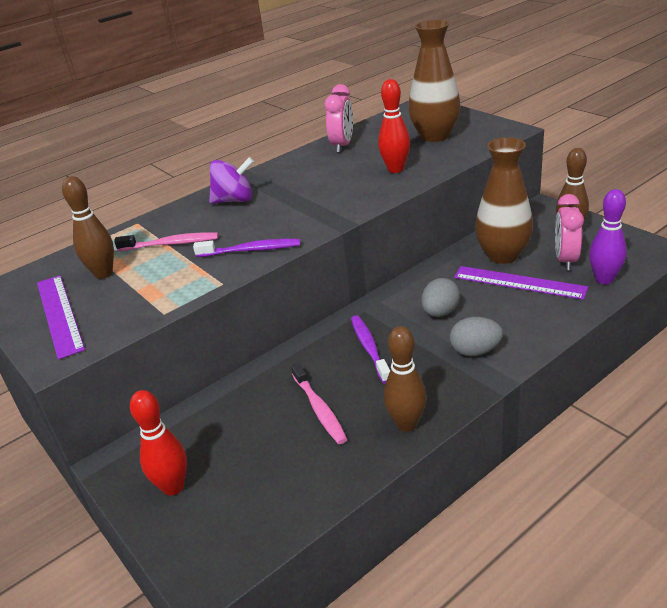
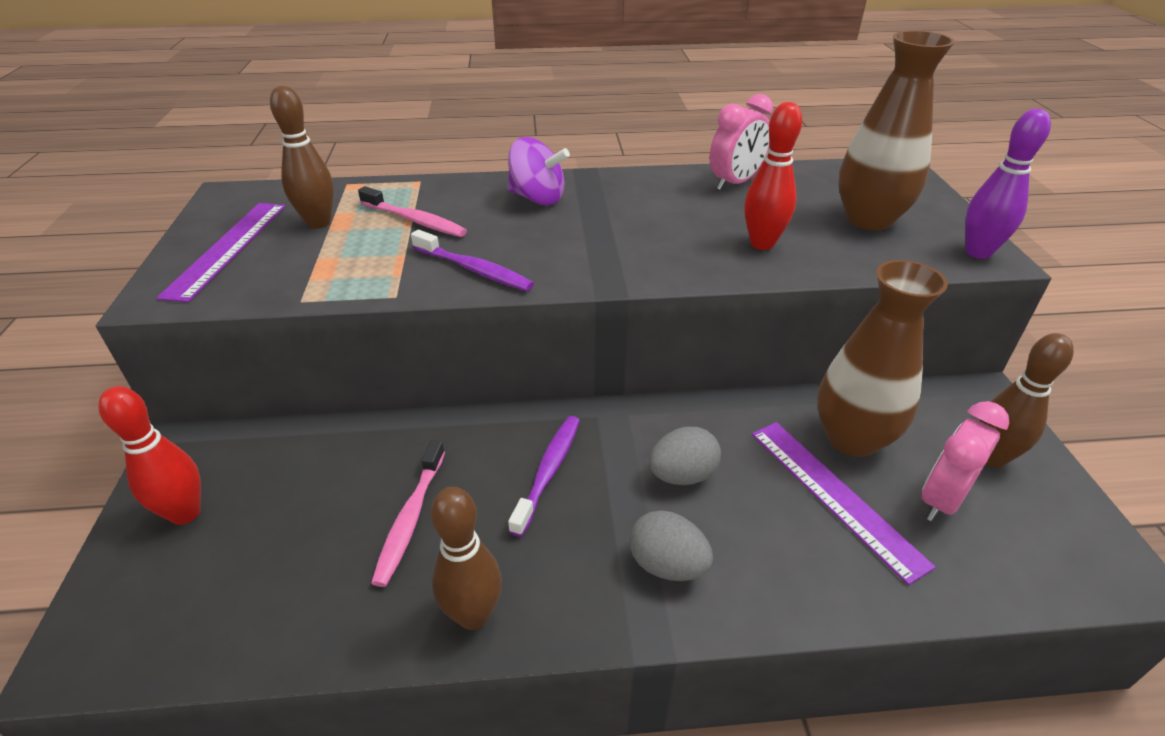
camera: 30 degrees right, 5 degrees up
purple bowling pin [589,189,627,284] -> purple bowling pin moved to [965,109,1051,259]

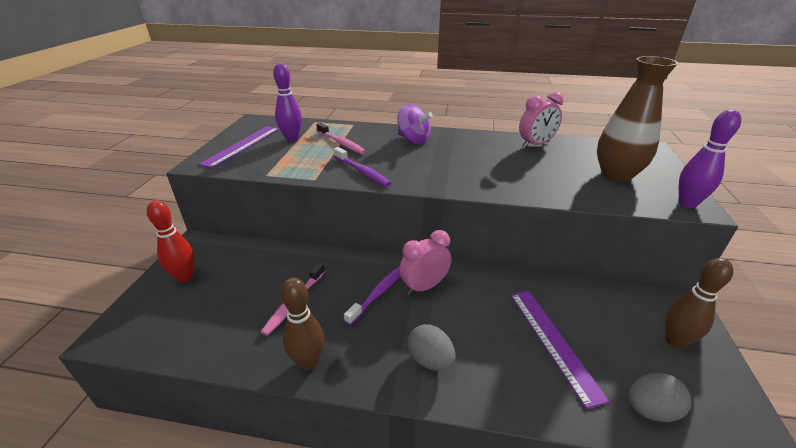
camera: 15 degrees right, 5 degrees down
brown bowling pin [270,86,334,229] -> purple bowling pin [273,63,302,142]
grey egg [649,427,721,485] -> grey egg moved to [628,373,692,422]
red bowling pin [744,102,802,250] -> none
brown vase [817,260,948,457] -> none
pink clock [922,401,1010,522] -> pink clock moved to [399,230,451,295]

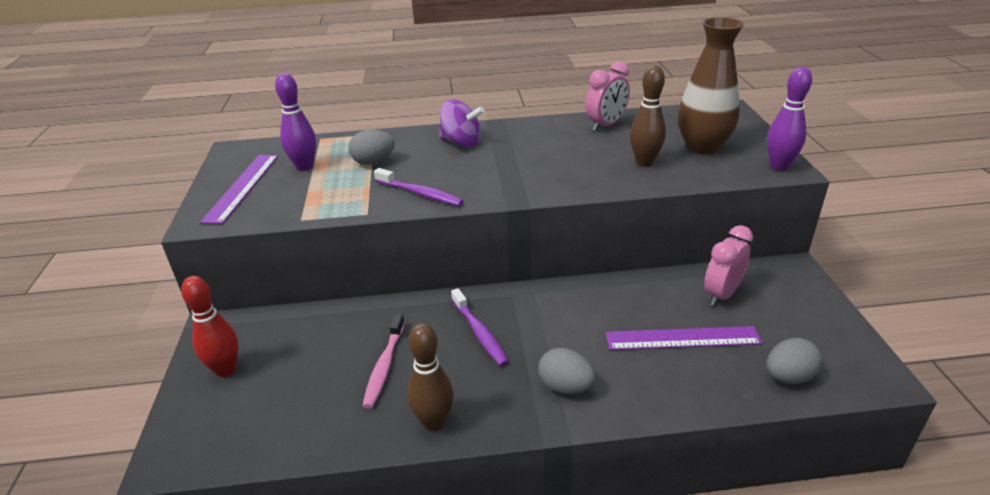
camera: 15 degrees left, 0 degrees up
pink toothbrush [316,123,366,154] -> grey egg [349,129,395,165]
purple toothbrush [344,266,400,325] -> purple toothbrush turned 135 degrees clockwise [451,288,509,366]
pink clock [399,230,451,295] -> pink clock moved to [704,225,753,306]
purple ruler [510,291,610,409] -> purple ruler turned 60 degrees counterclockwise [606,326,763,350]
brown bowling pin [665,258,733,348] -> brown bowling pin moved to [630,66,666,167]

